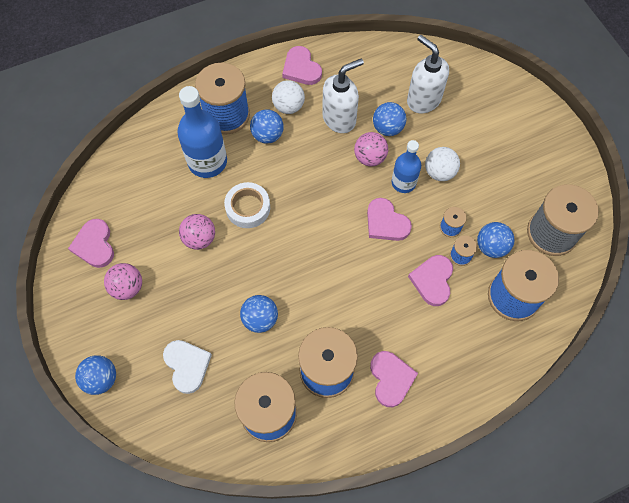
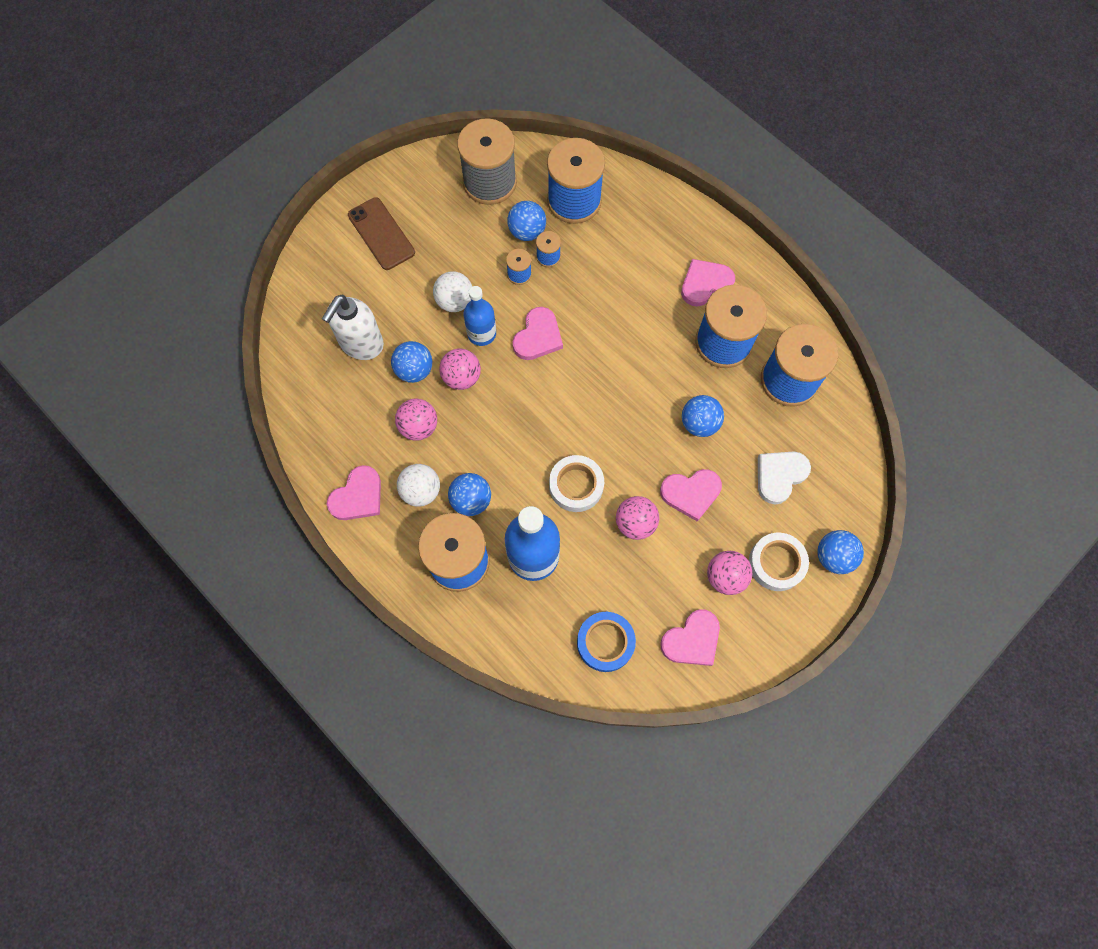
camera: 110 degrees left, 5 degrees up
white soap dispenser [322,59,364,133] -> pink ball [395,398,437,441]
pink heart [408,255,453,306] -> pink heart moved to [660,469,722,522]
none -> brown phone [348,197,415,270]
none -> blue tape [577,612,636,672]
none -> white tape [749,533,809,591]

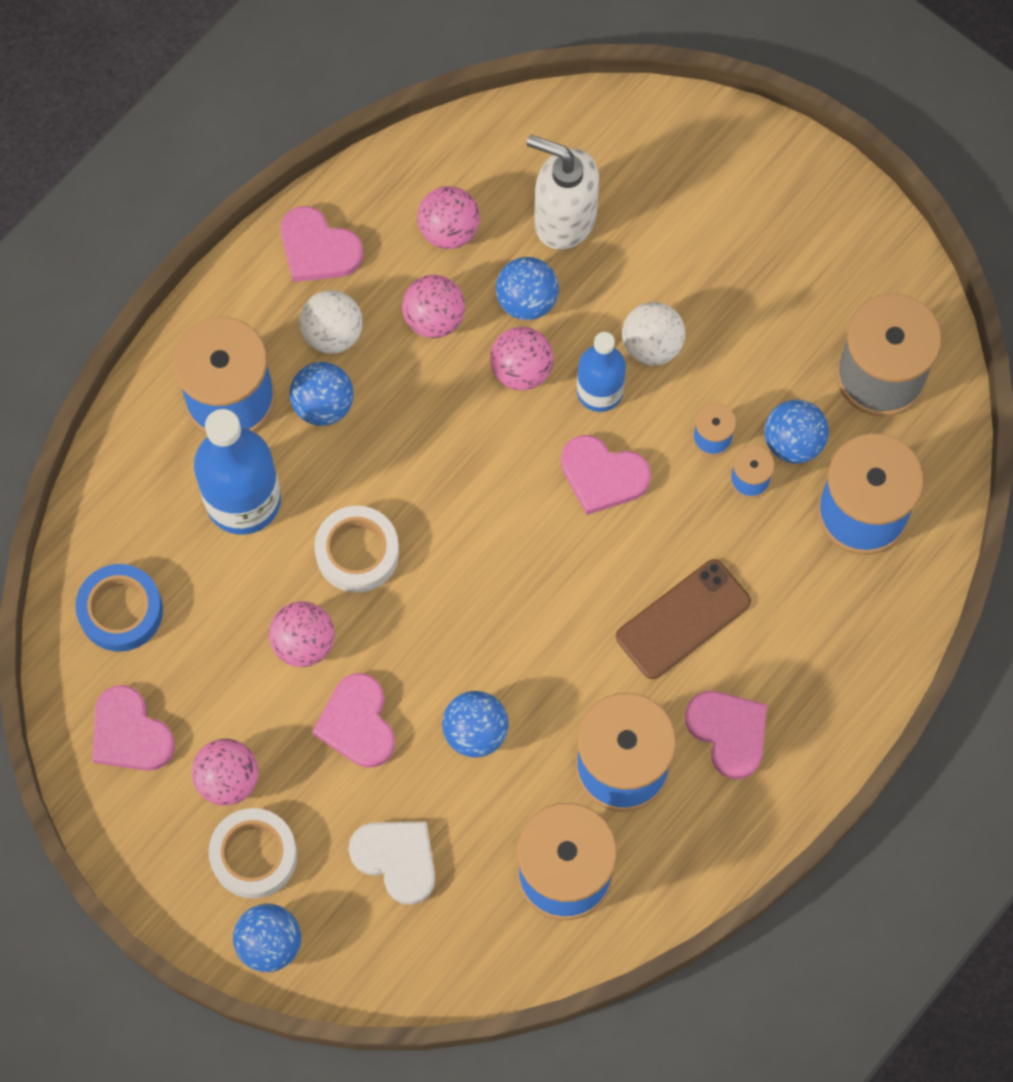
camera: 85 degrees right, 0 degrees up
brown phone [348,197,415,270] -> brown phone moved to [616,559,751,679]
none -> pink ball [417,186,480,249]

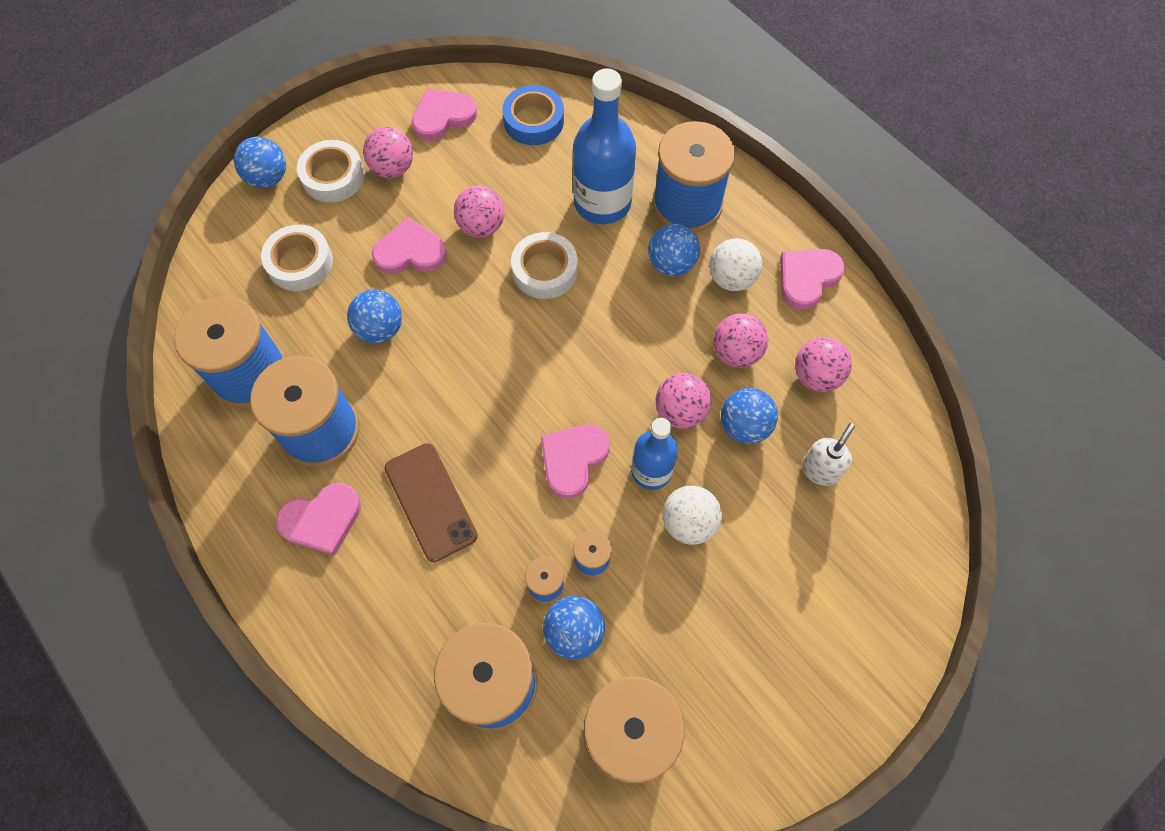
camera: 100 degrees right, 5 degrees down
white heart [348,821,435,905] -> white tape [261,225,333,291]
white soap dispenser [527,135,599,250] -> white soap dispenser [802,423,855,486], size x0.59

